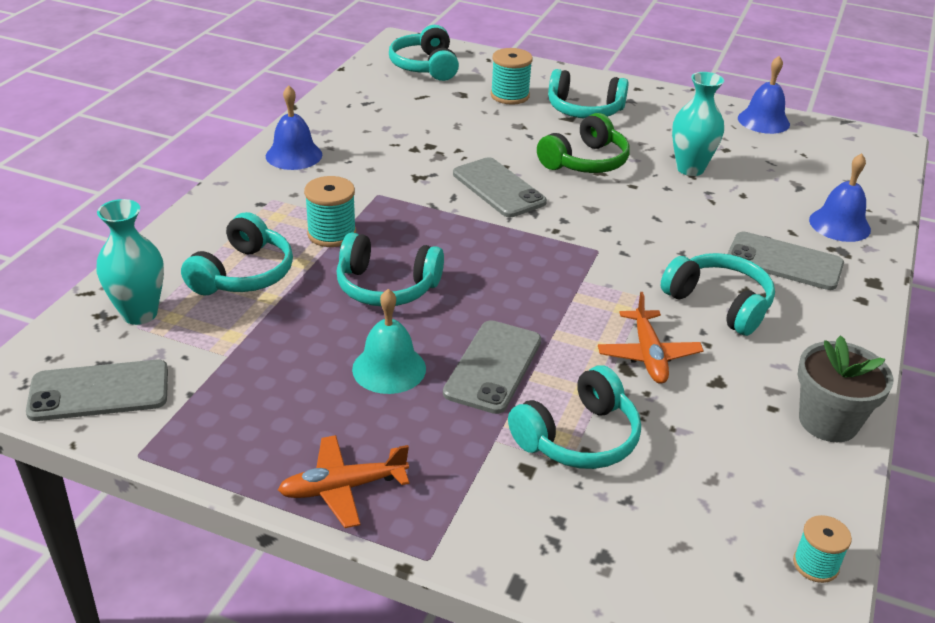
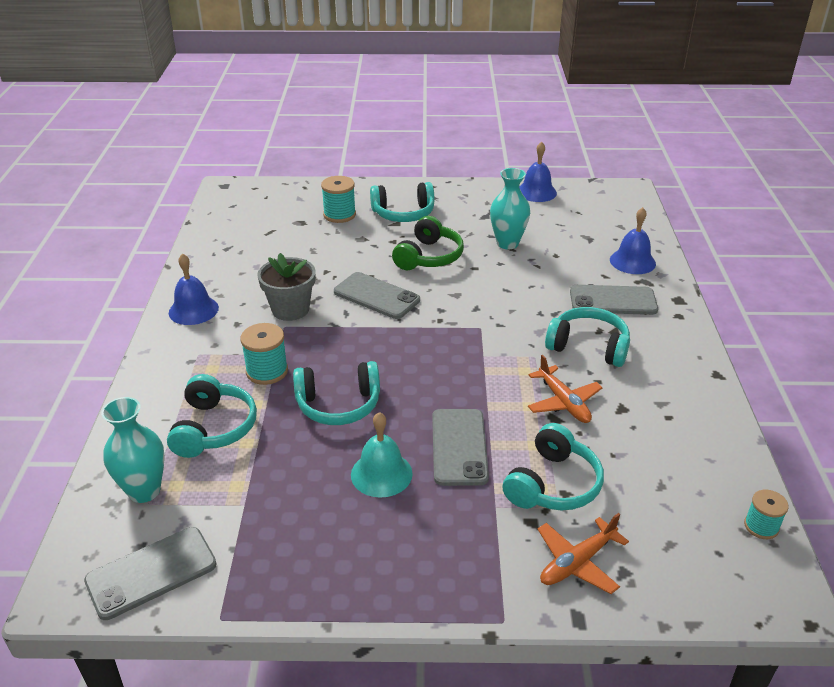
camera: 20 degrees left, 0 degrees up
orange plane [278,435,409,528] -> orange plane moved to [538,513,629,594]
turquoise headphones [389,25,459,81] -> none
grey flower pot [797,335,893,442] -> grey flower pot moved to [257,253,316,321]

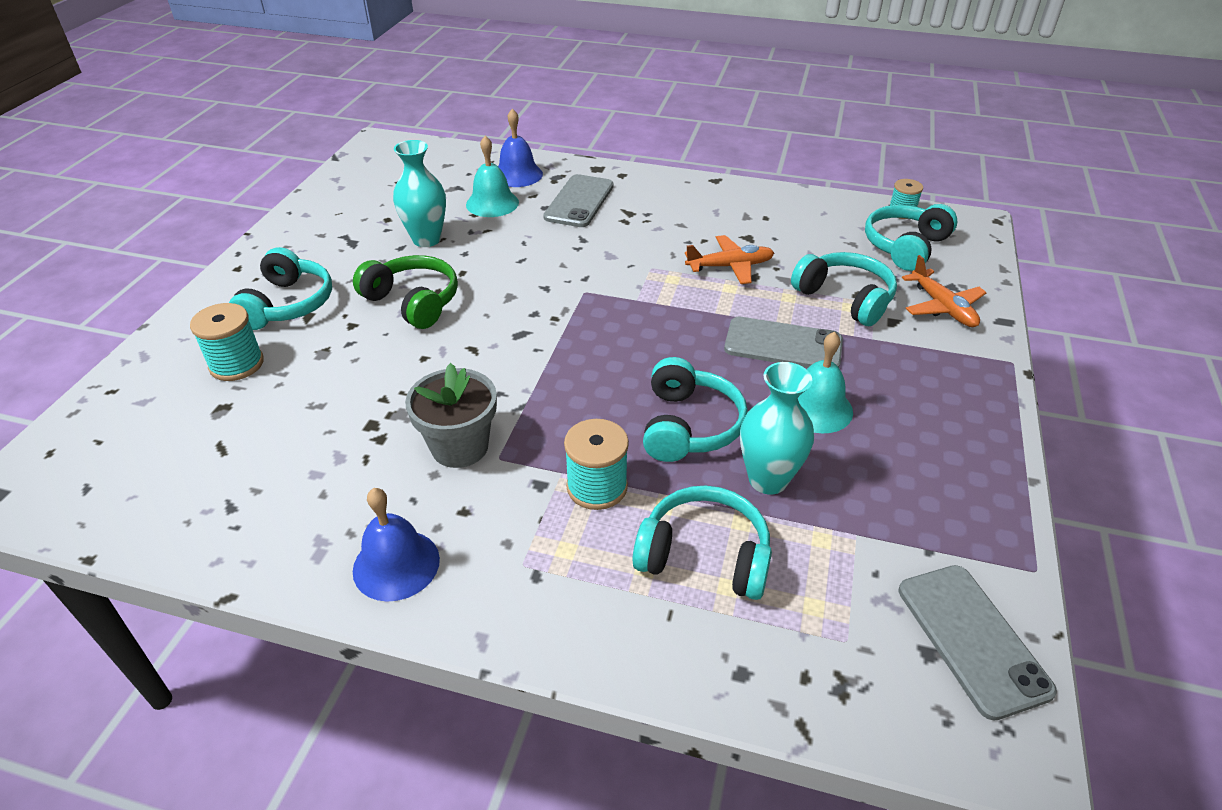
camera: 75 degrees left, 5 degrees up
turquoise vase [101,397,164,503] -> turquoise vase moved to [740,362,814,495]
grey phone [334,272,420,319] -> none
blue bell [519,142,557,202] -> none
turquoise headphones [545,307,630,367] -> turquoise headphones moved to [865,204,958,271]
none -> turquoise bell [466,136,519,217]

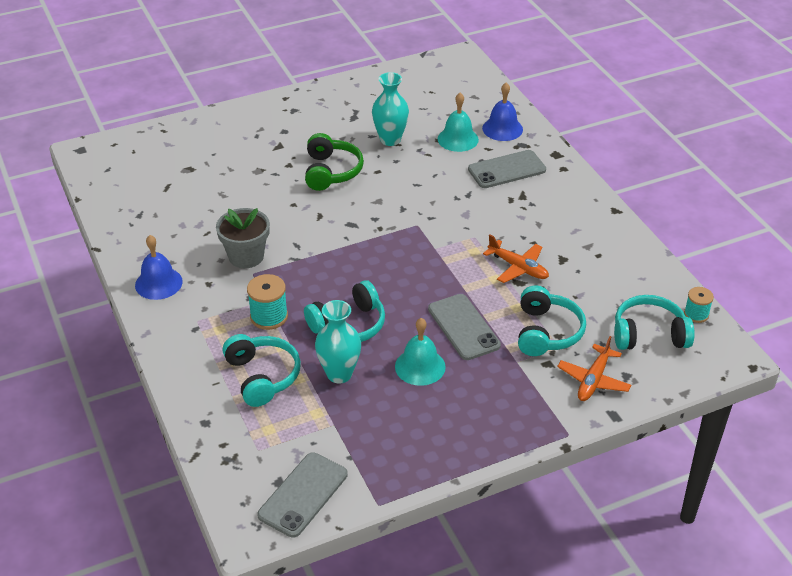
camera: 50 degrees right, 0 degrees up
turquoise spool [190,303,264,381] -> none
turquoise headphones [229,247,332,330] -> none

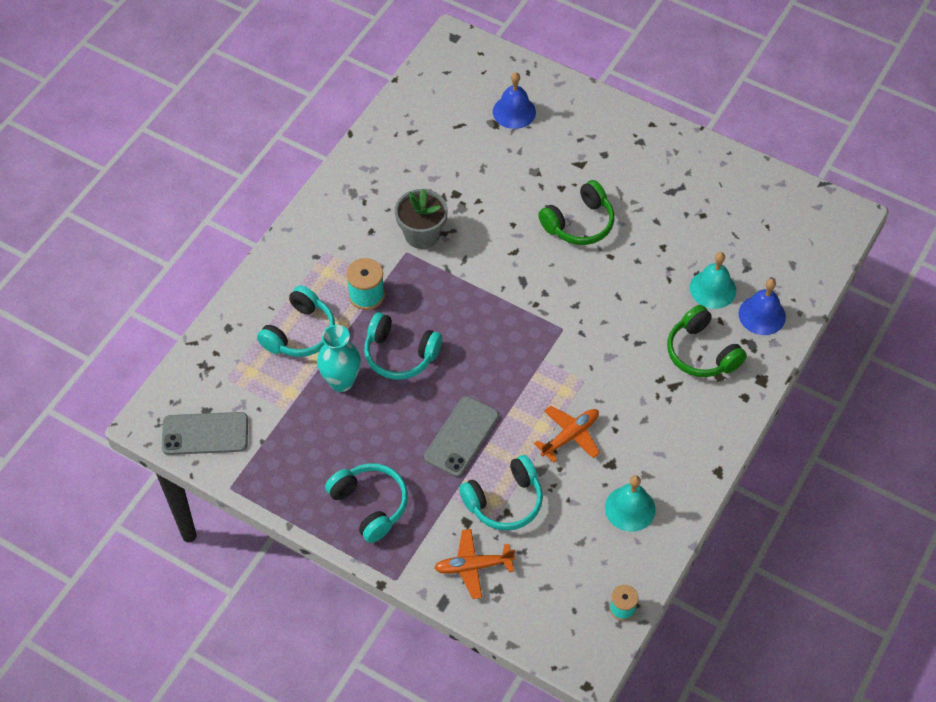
camera: 55 degrees right, 15 degrees up
blue bell [135,235,183,300] -> blue bell moved to [493,72,536,129]
turquoise vase [372,72,409,146] -> none
turquoise bell [395,318,446,386] -> turquoise bell moved to [605,475,656,532]
grey phone [468,150,546,188] -> green headphones [667,305,747,377]
orange plane [483,235,549,283] -> orange plane turned 135 degrees counterclockwise [534,406,600,463]
turquoise headphones [614,295,695,350] -> turquoise headphones moved to [325,463,408,543]

